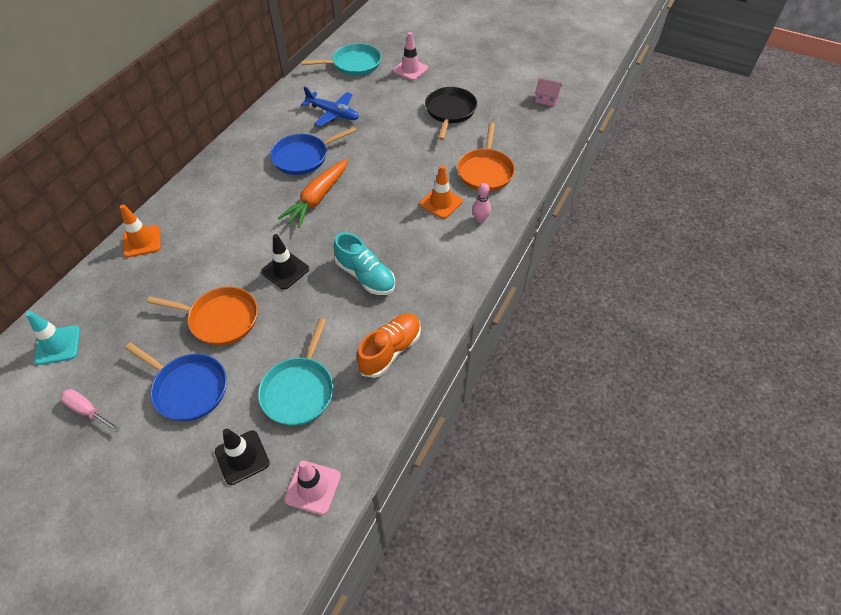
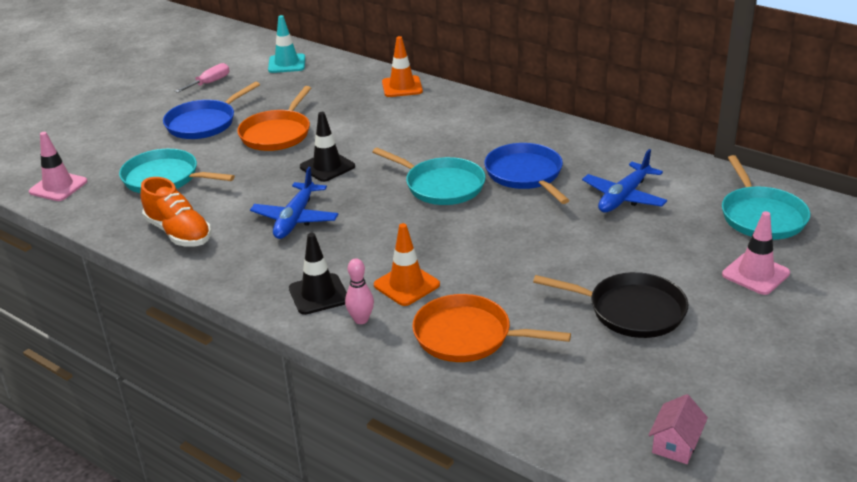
camera: 100 degrees right, 20 degrees down
black traffic cone [215,428,270,485] -> black traffic cone moved to [289,233,347,315]
orange carrot [278,159,348,228] -> turquoise pan [372,148,486,205]
turquoise shoe [334,232,395,295] -> blue plane [250,167,338,239]

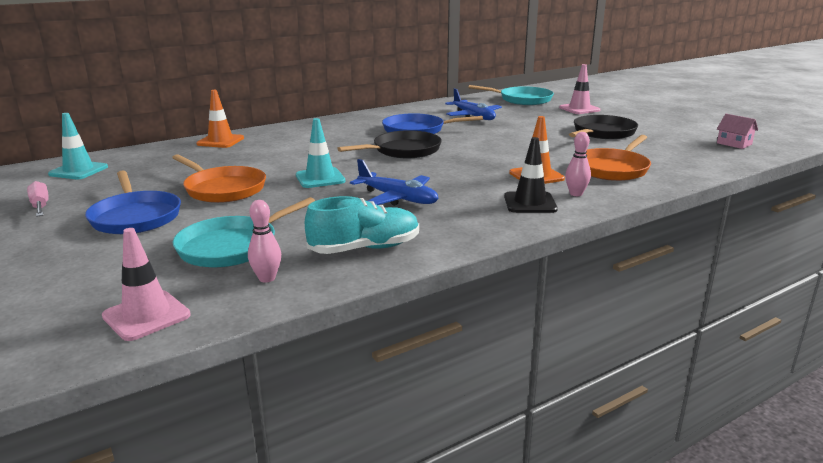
camera: 70 degrees left, 10 degrees down
orange shoe [140,177,211,246] -> turquoise shoe [305,196,419,254]
black traffic cone [300,112,355,182] -> turquoise traffic cone [296,118,346,188]
turquoise pan [372,148,486,205] -> black pan [337,130,442,158]
none -> pink bowling pin [248,200,281,283]

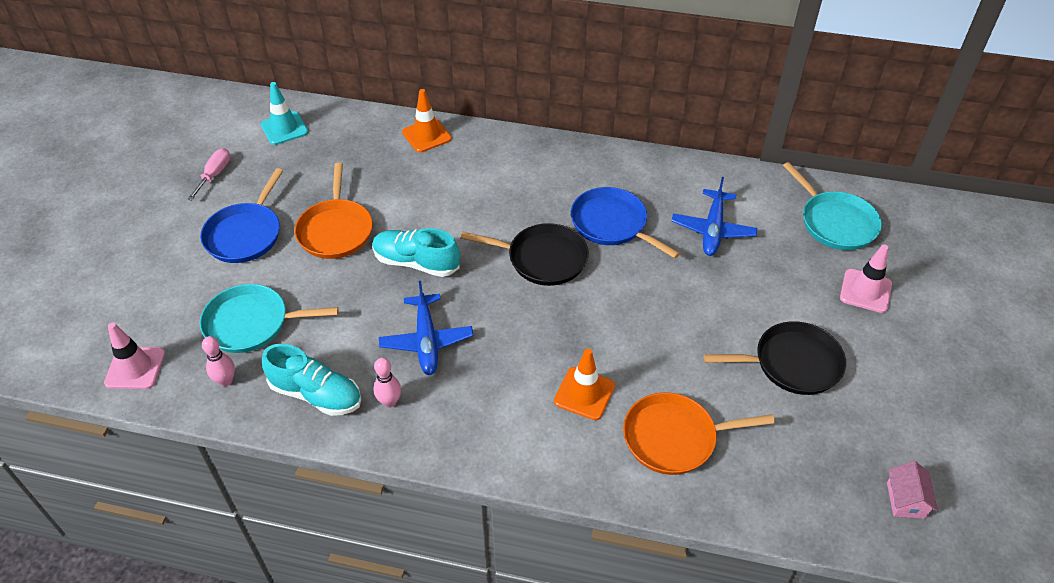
camera: 45 degrees right, 25 degrees up
turquoise traffic cone [296,118,346,188] -> turquoise shoe [372,228,460,277]
black traffic cone [504,137,558,213] -> none
pink bowling pin [565,132,591,196] -> pink bowling pin moved to [373,358,401,408]

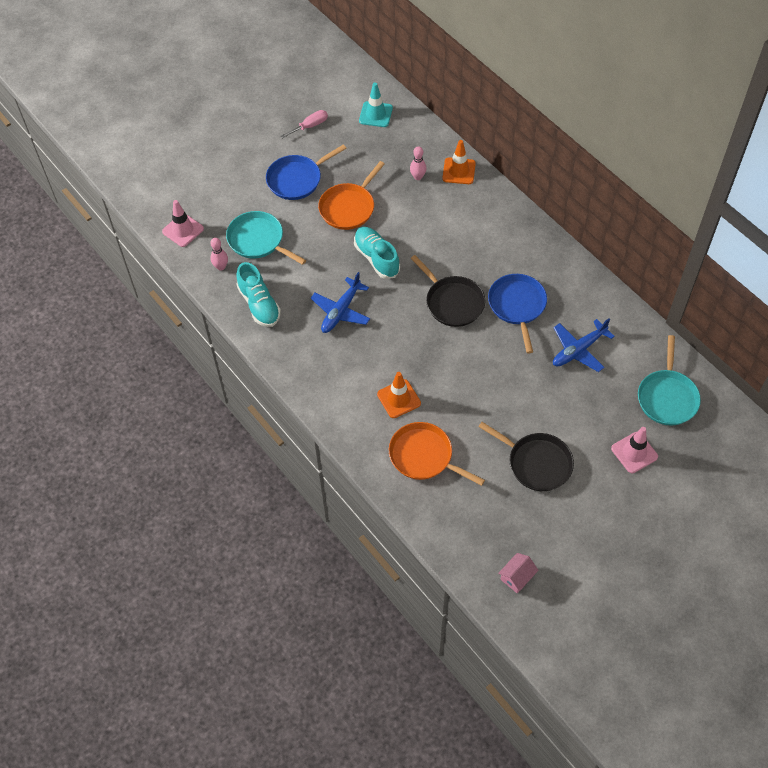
camera: 40 degrees right, 10 degrees up
pink bowling pin [373,358,401,408] -> pink bowling pin moved to [410,146,427,180]

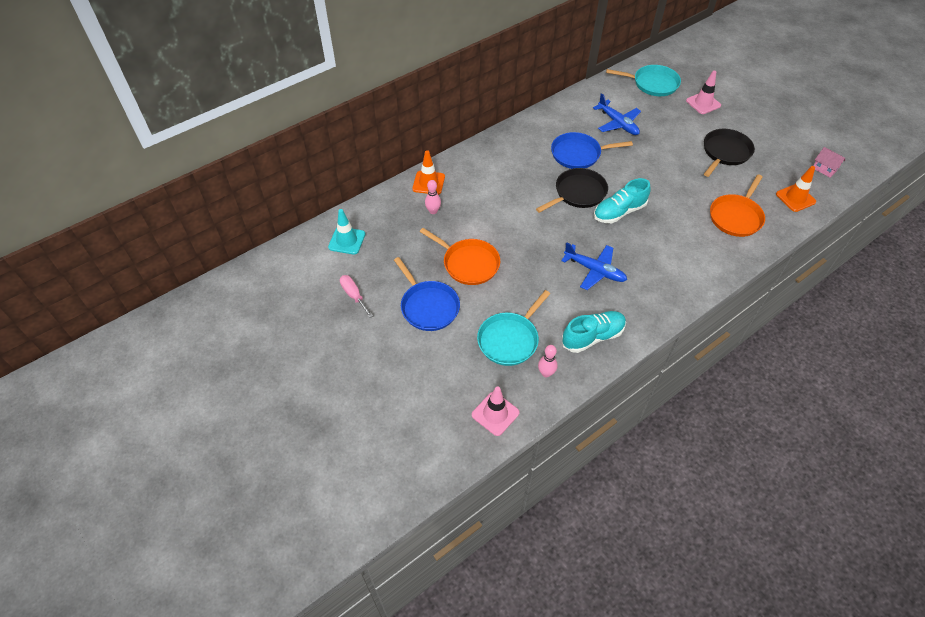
camera: 90 degrees left, 5 degrees down
turquoise shoe [354,227,400,279] -> turquoise shoe moved to [594,178,651,223]
orange traffic cone [377,372,421,418] -> orange traffic cone moved to [776,166,816,212]

